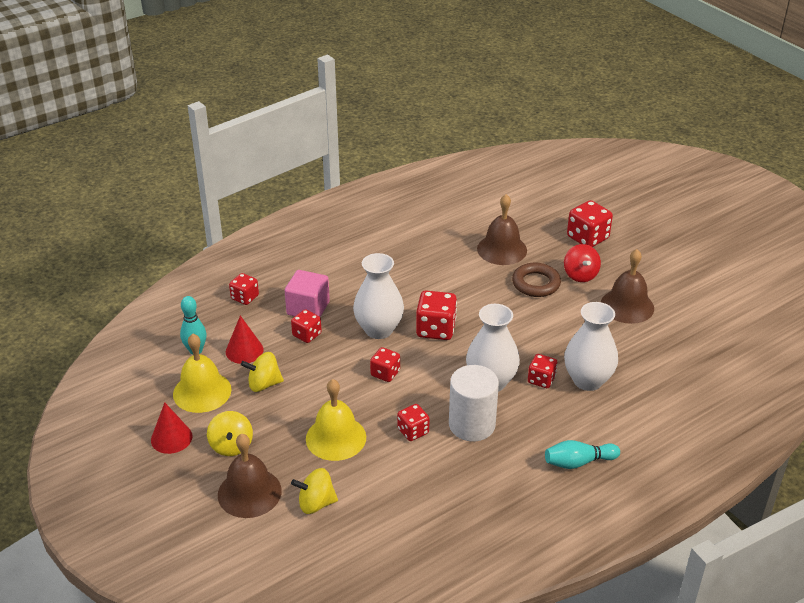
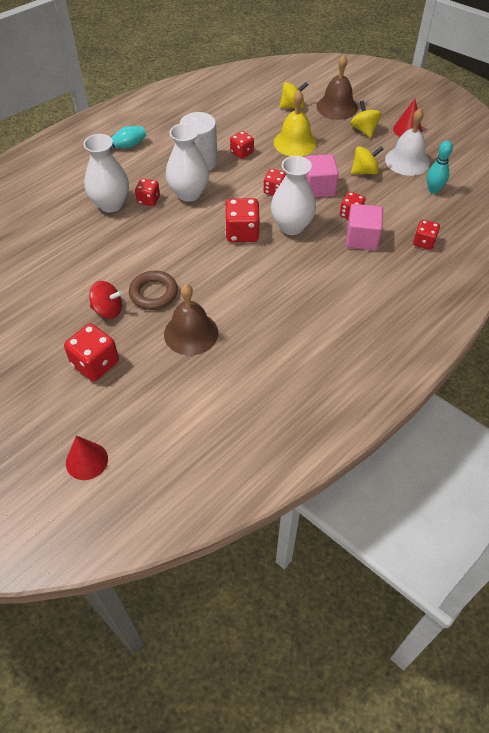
camera: 170 degrees right, 15 degrees up
yellow bell [173,334,232,413] -> white bell [385,108,430,176]
red cone [226,316,264,364] -> red cone moved to [66,435,108,480]
red spinning top [564,244,601,282] -> red spinning top turned 120 degrees clockwise [89,281,123,319]
brown bell [601,249,654,324] -> none
none -> pink cube [305,154,339,197]

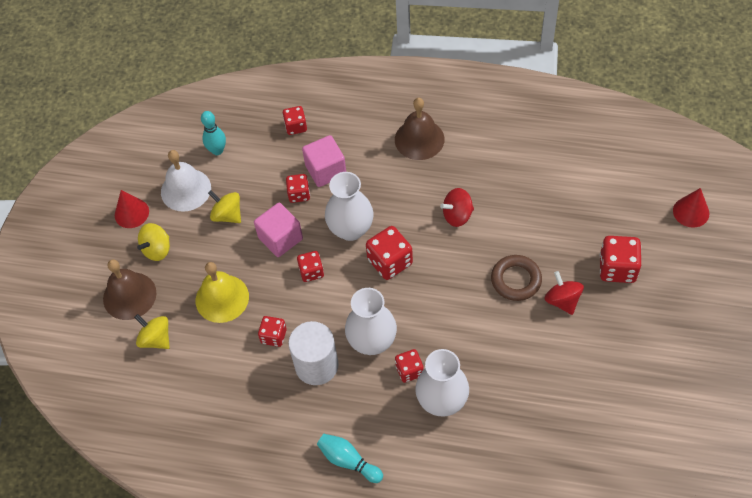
camera: 120 degrees left, 5 degrees up
brown bell [164,284,218,355] -> brown bell moved to [395,98,445,160]
none -> red spinning top [440,188,474,227]

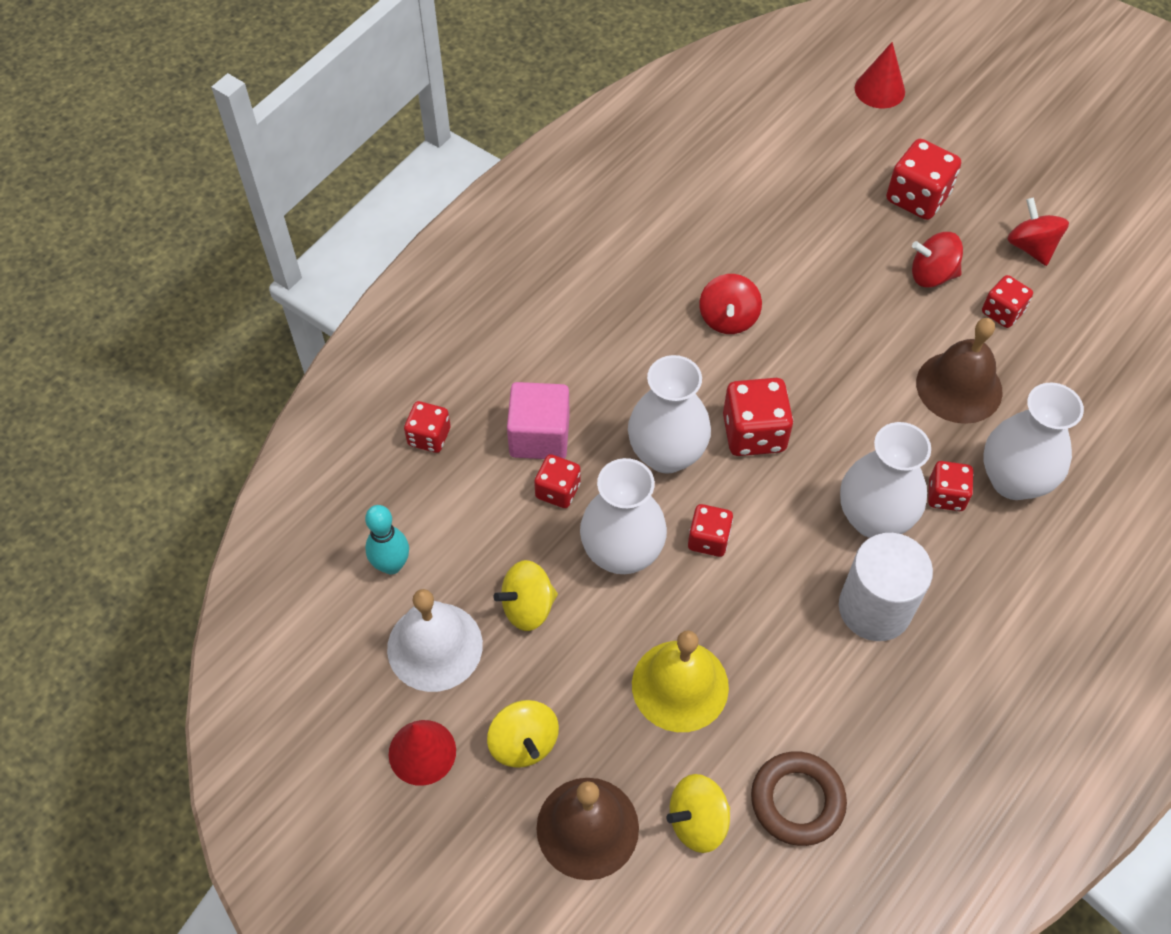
camera: 65 degrees left, 0 degrees up
pink cube [254,203,303,257] -> white vase [580,458,667,574]
red dice [258,316,287,347] -> red dice moved to [982,275,1033,328]
turquoise bowling pin [317,434,383,483] -> none
brown bell [395,98,445,160] -> brown bell moved to [916,318,1003,424]
brown ring [491,255,542,301] -> brown ring moved to [751,751,847,846]
none -> red spinning top [1007,197,1069,266]

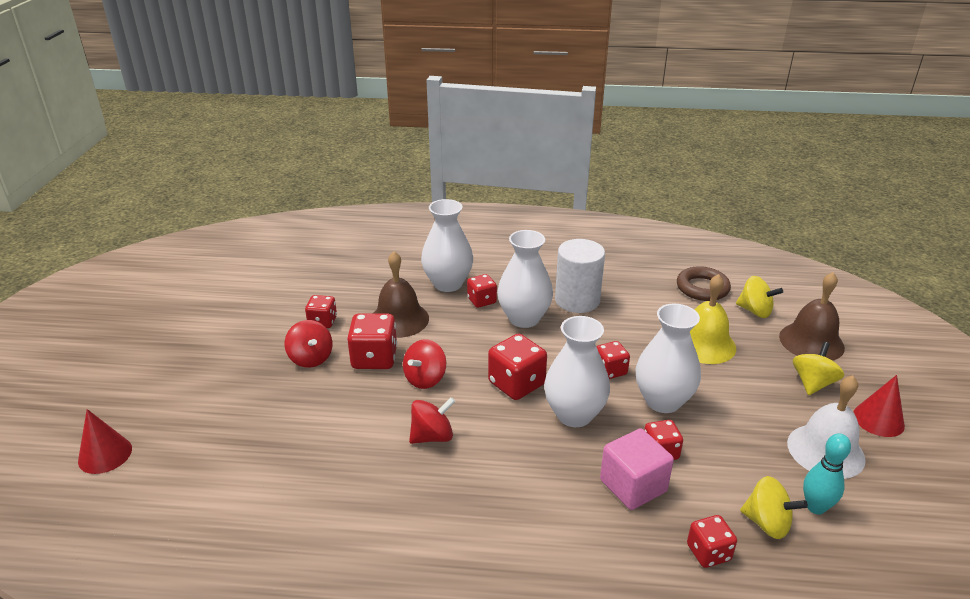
camera: 125 degrees left, 25 degrees down
yellow spinning top [493,560,558,631] -> yellow spinning top moved to [740,476,808,539]
red dice [886,139,961,220] -> red dice moved to [347,313,397,369]
red spinning top [1007,197,1069,266] -> red spinning top moved to [403,339,446,389]

